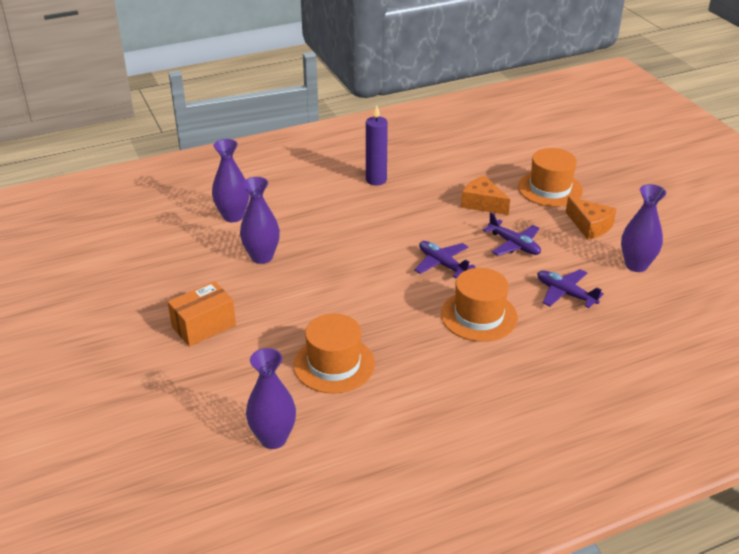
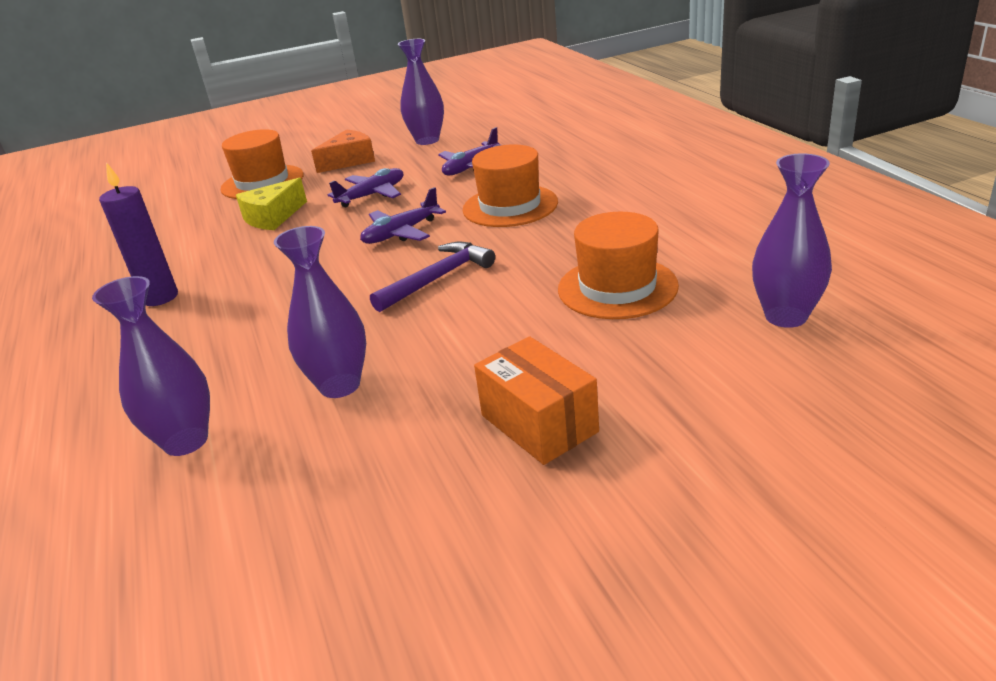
camera: 85 degrees left, 5 degrees down
orange cheese [461,175,510,215] -> yellow cheese [236,178,307,230]
none -> purple hammer [370,242,495,312]

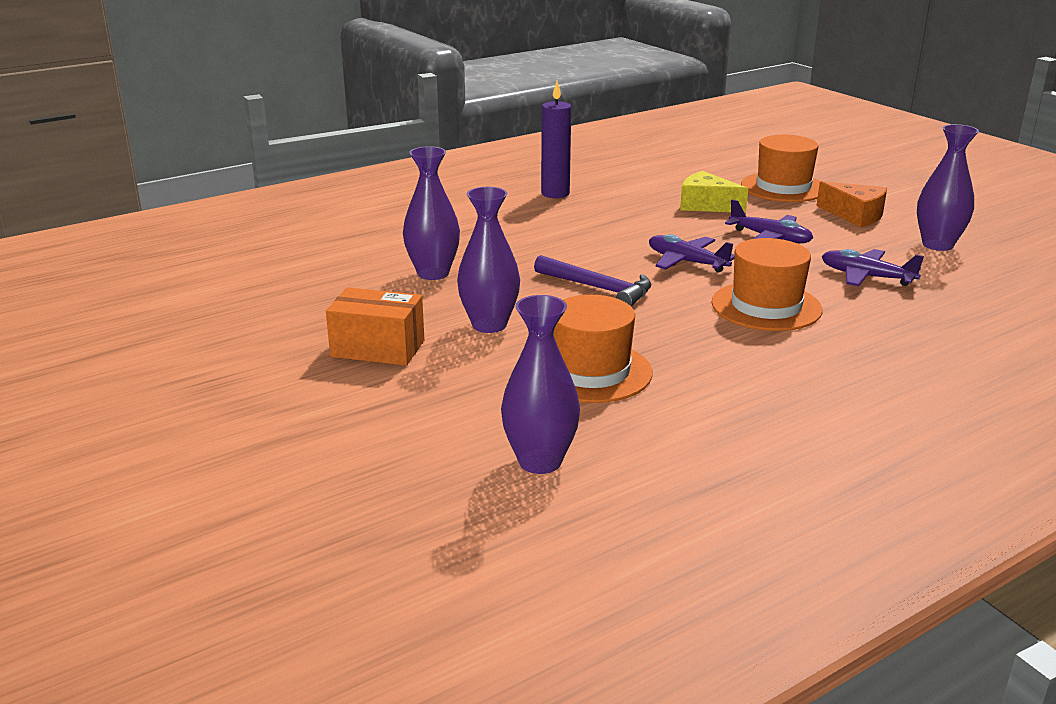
camera: 75 degrees right, 5 degrees down
purple vase [92,276,210,456] -> purple vase moved to [457,187,520,333]
orange box [474,336,599,465] -> orange box turned 60 degrees clockwise [326,287,424,366]

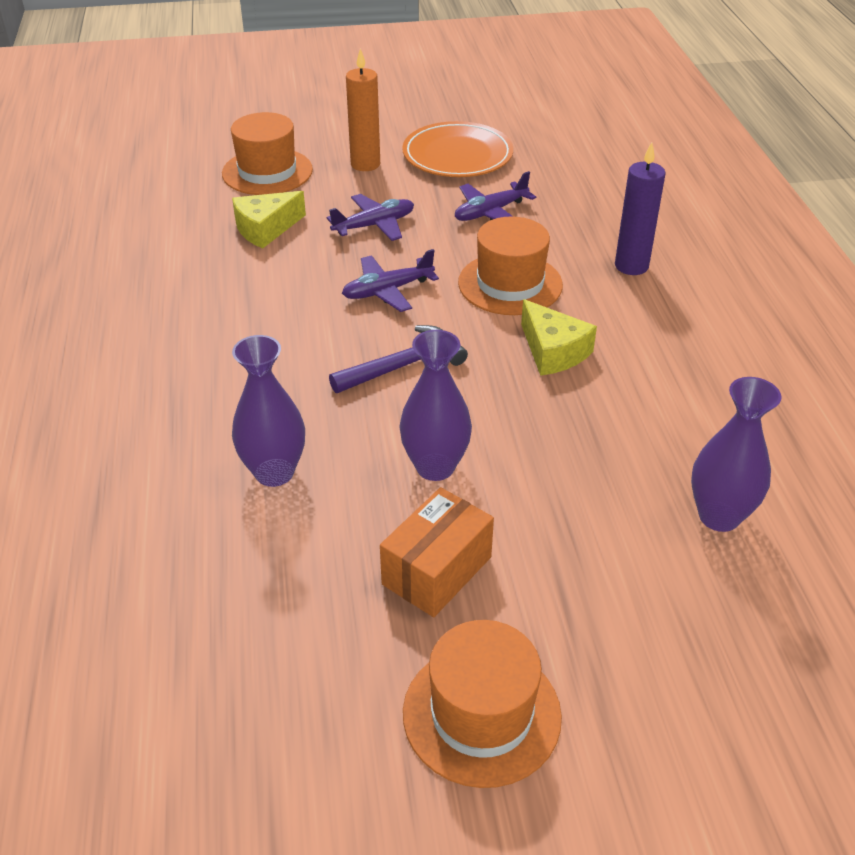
camera: 65 degrees left, 15 degrees up
purple candle [541,81,571,198] -> purple candle moved to [615,142,666,275]
orange hat [553,295,652,403] -> orange hat moved to [403,620,562,788]
orange cheese [816,181,887,227] -> orange candle [346,49,380,171]
purple vase [917,124,979,251] -> orange plate [402,121,513,177]
none -> yellow cheese [521,299,597,376]

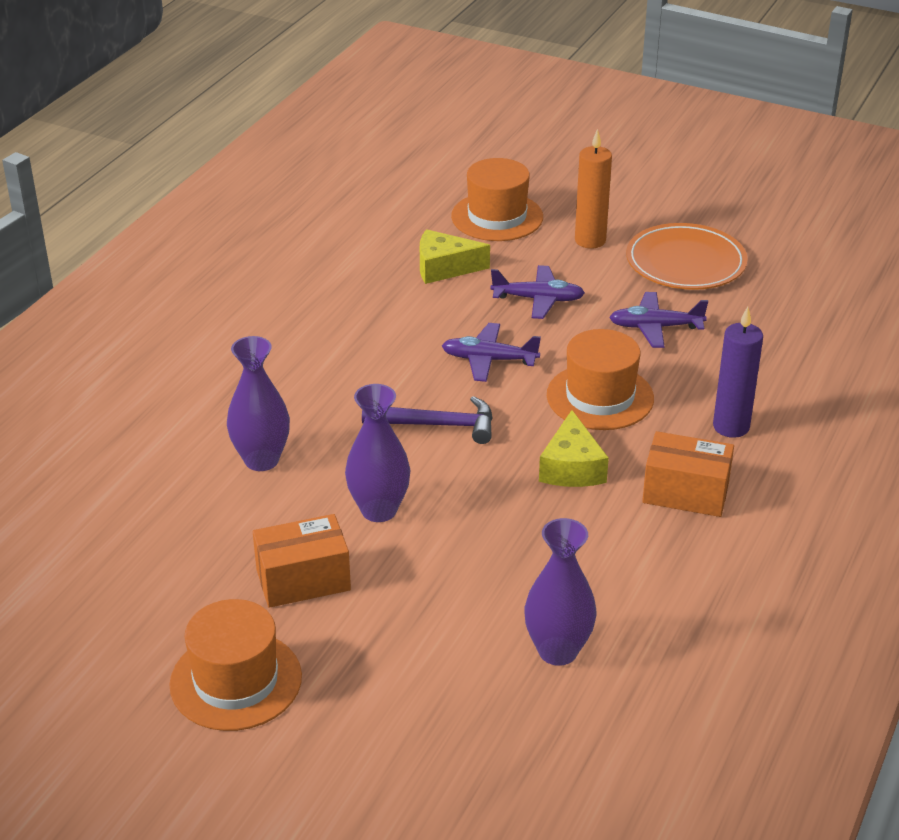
camera: 35 degrees right, 5 degrees down
none -> orange box [642,431,734,517]

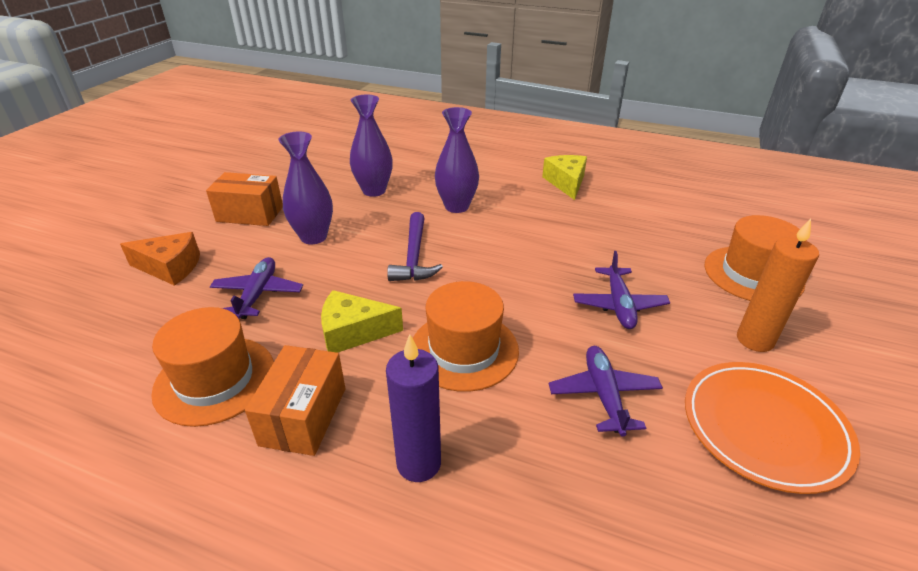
camera: 85 degrees right, 0 degrees up
orange hat [169,599,302,731] -> orange hat moved to [151,307,274,427]
orange box [253,514,351,608] -> orange box turned 60 degrees counterclockwise [206,172,283,226]
yellow cheese [420,229,490,284] -> yellow cheese moved to [542,155,587,200]
purple plane [442,323,541,382] -> purple plane moved to [210,257,303,319]
purple vase [524,518,597,666] -> purple vase moved to [435,107,479,213]
none -> orange cheese [120,232,200,286]

